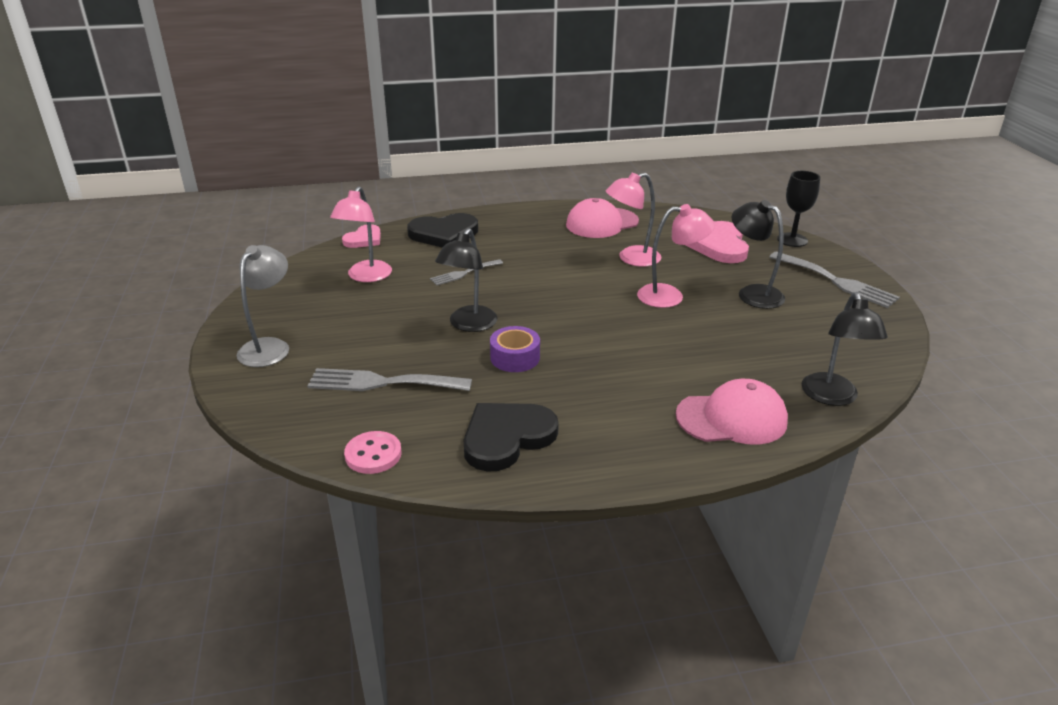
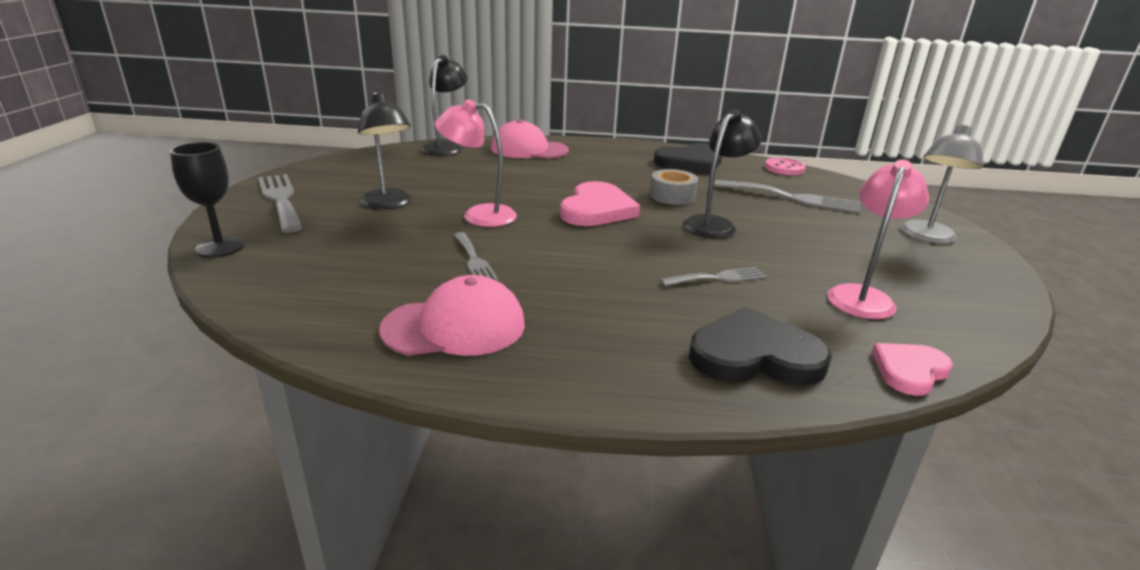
camera: 165 degrees left, 5 degrees down
purple tape [490,326,540,372] -> grey tape [650,169,698,205]
pink lamp [606,173,661,267] -> grey fork [454,232,498,281]
pink heart [685,221,749,263] -> pink heart moved to [560,181,640,226]

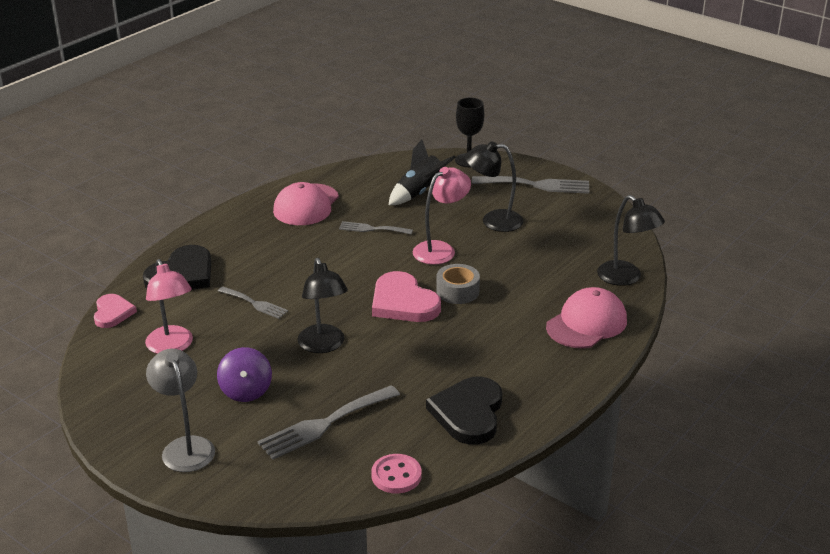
camera: 125 degrees right, 5 degrees up
grey tape [650,169,698,205] -> grey tape moved to [436,264,480,304]
grey fork [660,267,767,286] -> grey fork turned 75 degrees counterclockwise [218,286,288,319]
none -> purple spinning top [217,347,272,402]
none -> black rocket [389,139,456,205]

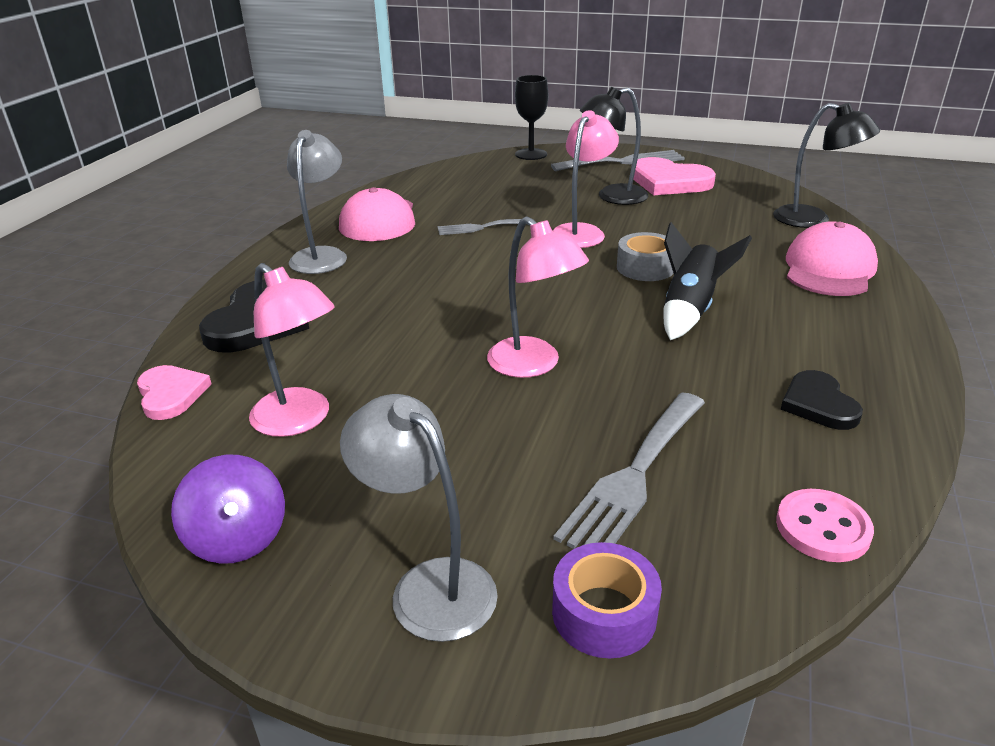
camera: 20 degrees left, 0 degrees up
purple spinning top [217,347,272,402] -> purple spinning top moved to [171,455,285,564]
grey fork [218,286,288,319] -> none
black lamp [297,258,348,353] -> pink lamp [487,216,589,378]
pink heart [372,271,441,322] -> pink heart moved to [633,157,716,195]
black rocket [389,139,456,205] -> black rocket moved to [664,222,752,340]
black heart [426,377,502,445] -> black heart [781,370,863,430], size x0.61
none -> grey lamp [287,130,347,274]
none -> purple tape [552,542,662,658]

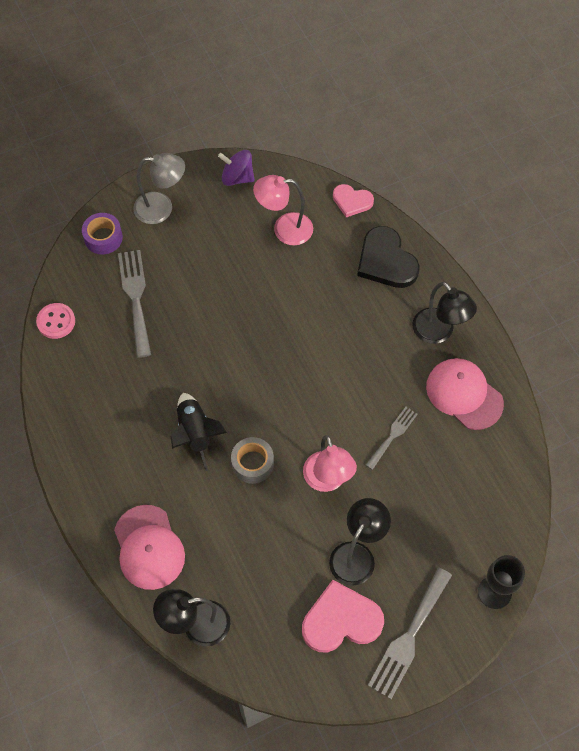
camera: 135 degrees right, 30 degrees up
grey lamp [287,130,347,274] -> black lamp [413,282,477,344]
pink lamp [487,216,589,378] -> none
black heart [781,370,863,430] -> none

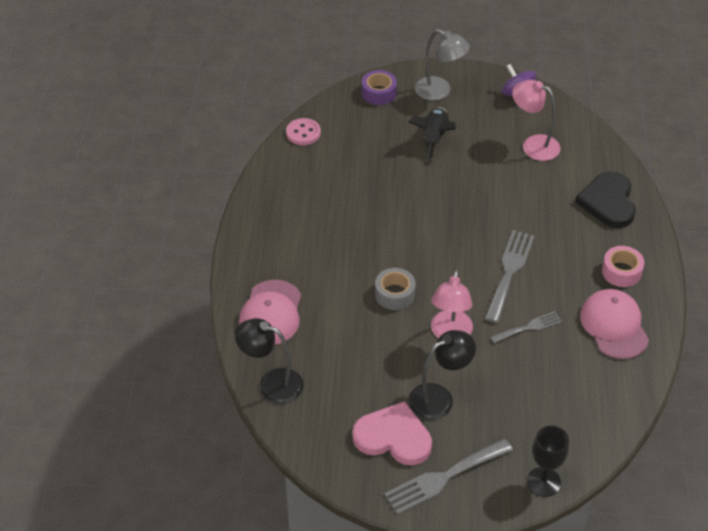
camera: 30 degrees right, 15 degrees down
grey fork [118,250,151,358] -> grey fork moved to [485,230,535,323]
black rocket [171,393,227,471] -> black rocket moved to [409,108,456,162]
pink heart [333,184,374,217] -> none
black lamp [413,282,477,344] -> pink tape [602,246,644,287]

